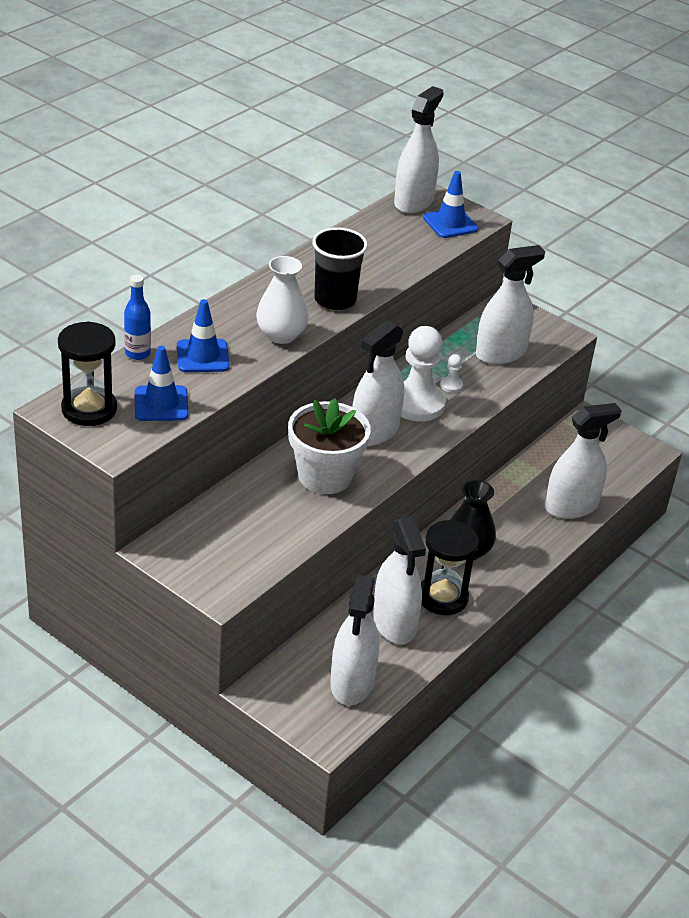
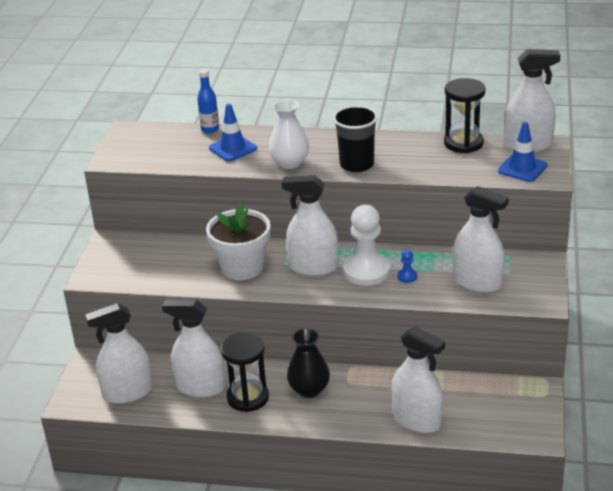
camera: 65 degrees right, 5 degrees down
black hourglass [58,321,117,426] -> black hourglass moved to [444,78,486,153]
blue traffic cone [135,346,189,421] -> none
white spray bottle [373,517,426,644] -> white spray bottle turned 60 degrees clockwise [162,299,225,397]
white pawn [440,354,463,393] -> blue pawn [398,249,417,283]

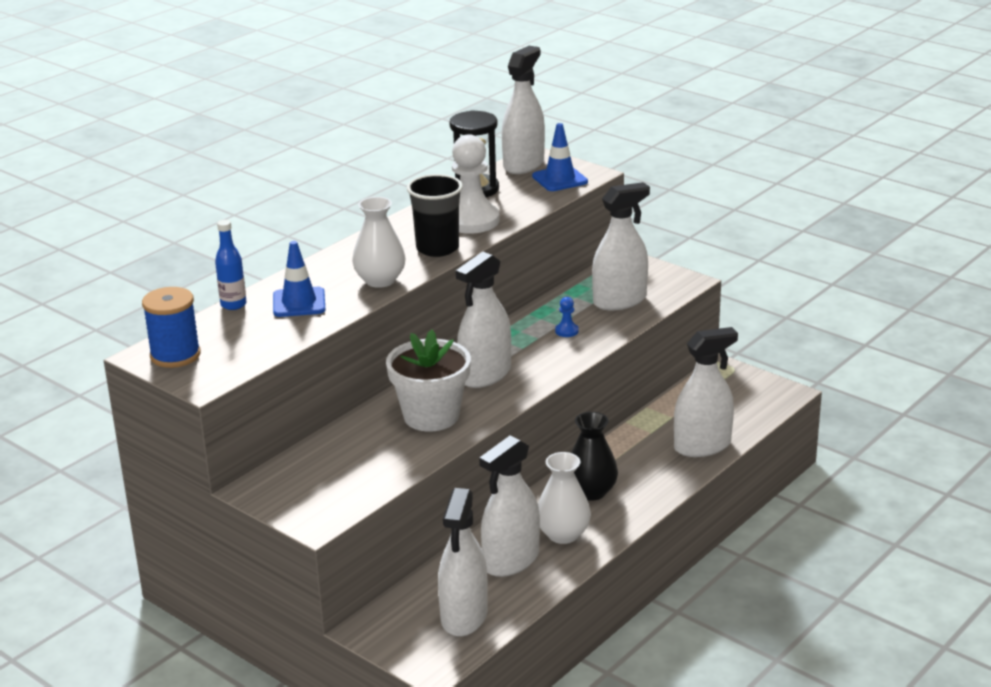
camera: 60 degrees left, 5 degrees down
black hourglass [221,332,269,412] -> white vase [538,452,591,544]
white pawn [343,205,390,286] -> white pawn moved to [452,134,500,234]
none -> blue spool [142,287,201,368]

